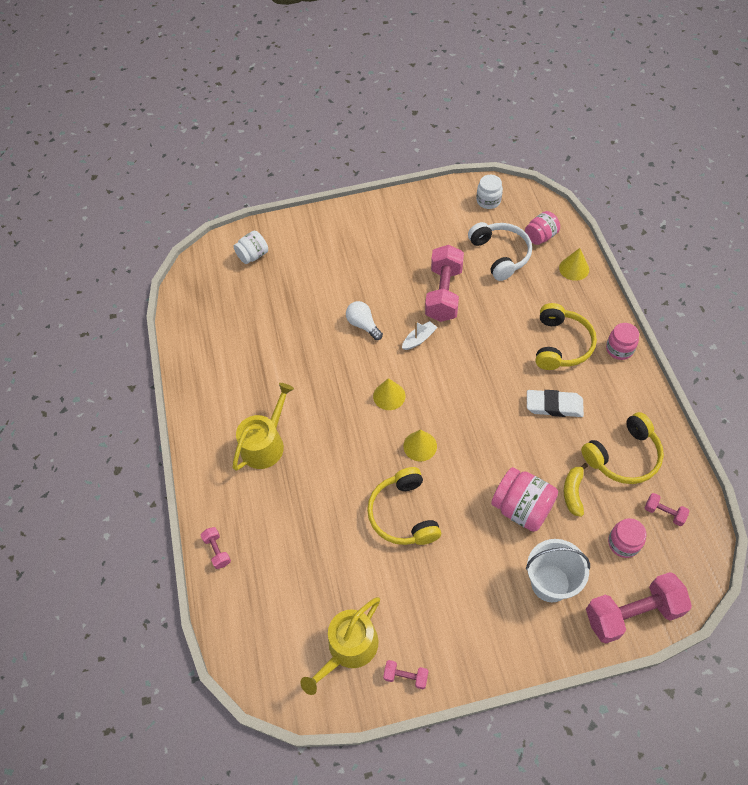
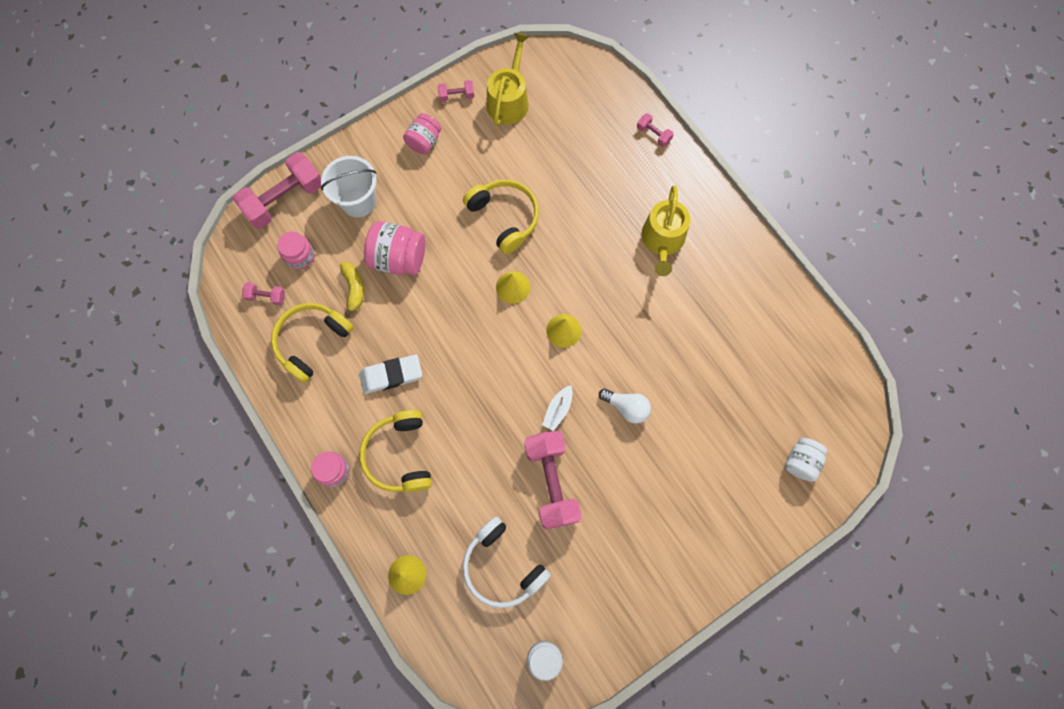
camera: 155 degrees right, 15 degrees up
pink jar [525,211,560,245] -> pink jar moved to [403,113,441,154]

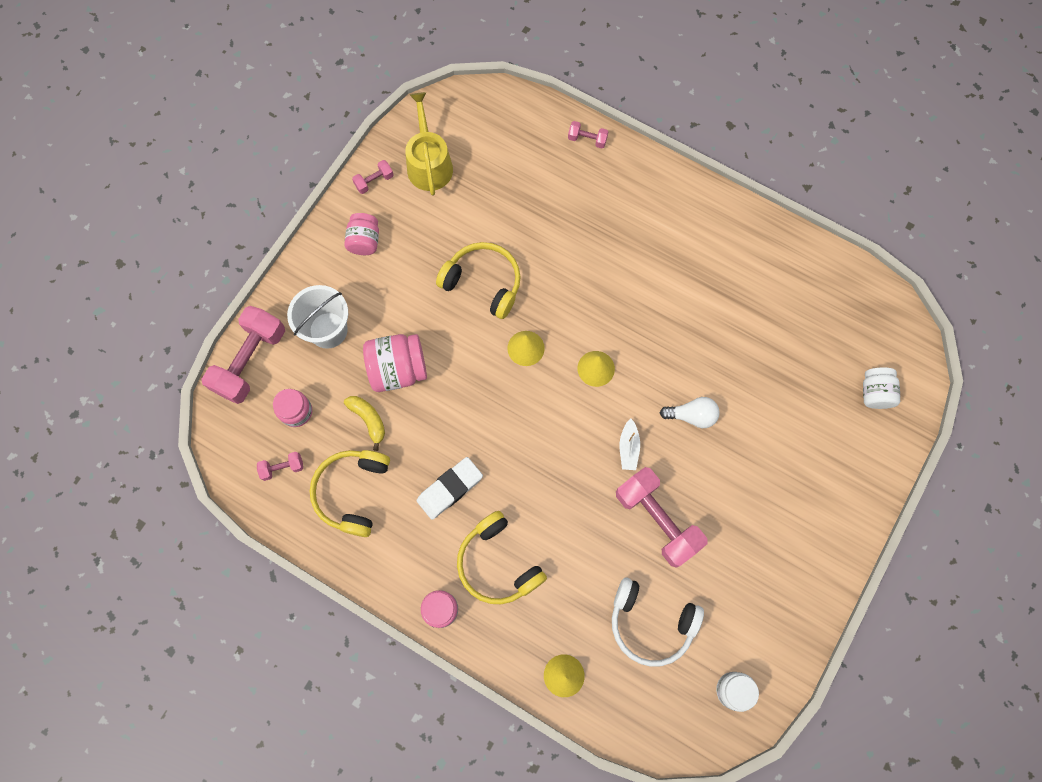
camera: 25 degrees left, 0 degrees up
yellow watering can [642,185,690,276] -> none

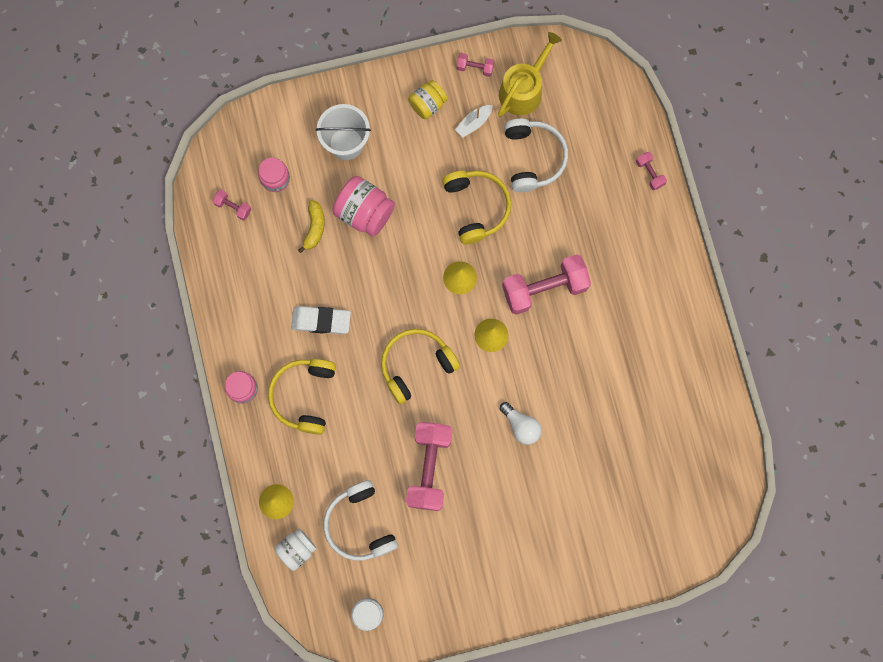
camera: 45 degrees right, 5 degrees up
pink dumbbell [202,306,285,404] -> pink dumbbell moved to [502,254,591,315]
yellow headphones [310,450,390,537] -> yellow headphones moved to [381,329,460,404]
pink jar [344,213,379,255] -> yellow jar [408,80,448,119]
white boat [620,418,640,470] -> white boat moved to [455,105,493,138]
white jar [863,367,900,409] -> white jar moved to [274,529,317,571]
none -> white headphones [504,118,568,192]

